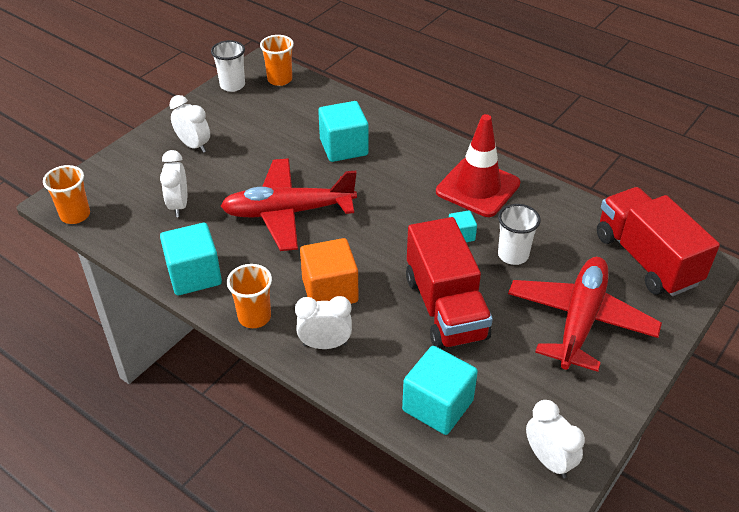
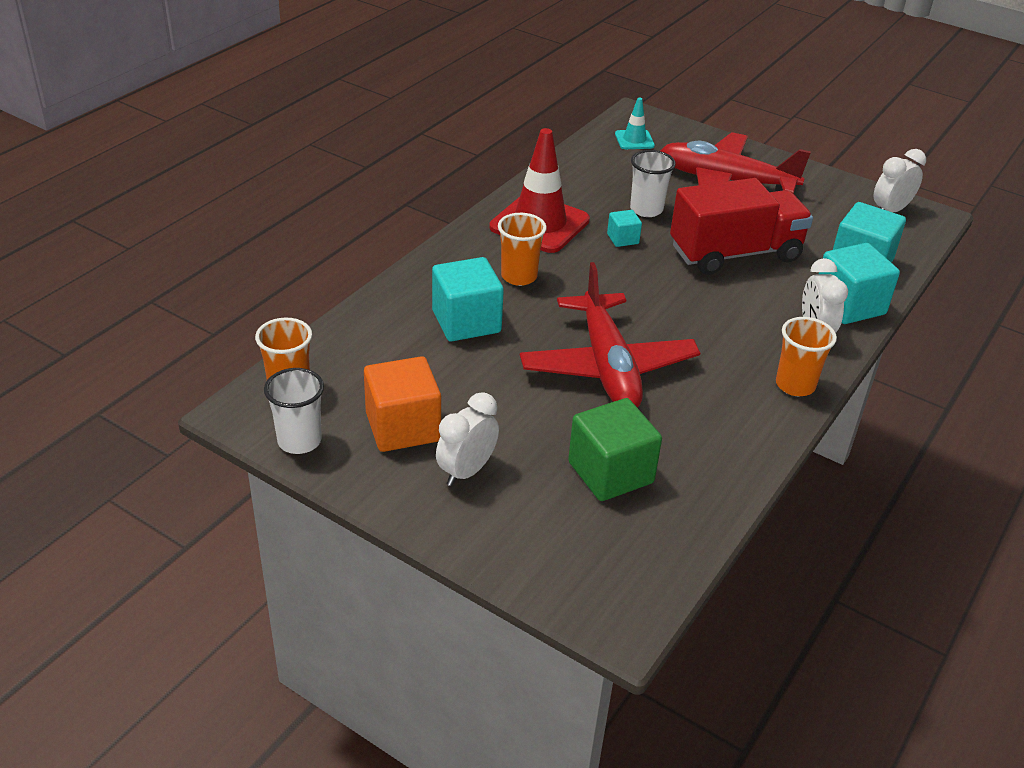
camera: 95 degrees left, 5 degrees down
orange cup [43,165,90,224] -> orange cup moved to [498,213,547,286]
white clock [160,150,187,217] -> green cube [568,398,662,501]
turquoise cube [160,223,222,295] -> turquoise cube moved to [819,243,900,324]
orange cube [300,238,359,304] -> orange cube moved to [364,356,441,452]
red truck [597,187,720,296] -> turquoise traffic cone [615,98,655,149]

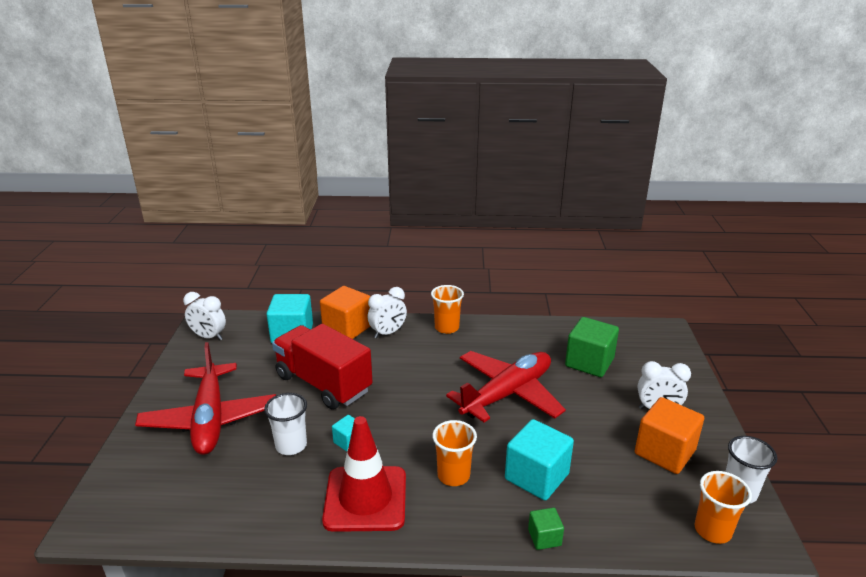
camera: 120 degrees left, 10 degrees down
turquoise traffic cone [615,98,655,149] -> none
turquoise cube [819,243,900,324] -> orange cube [320,286,371,339]
none -> green cube [528,507,564,550]

